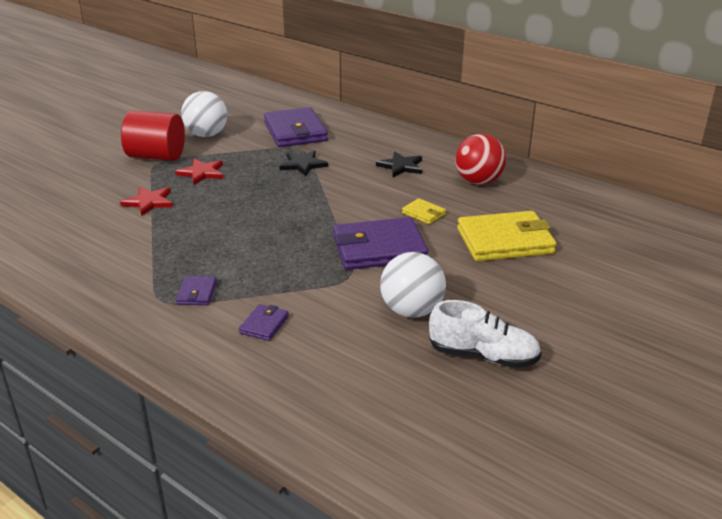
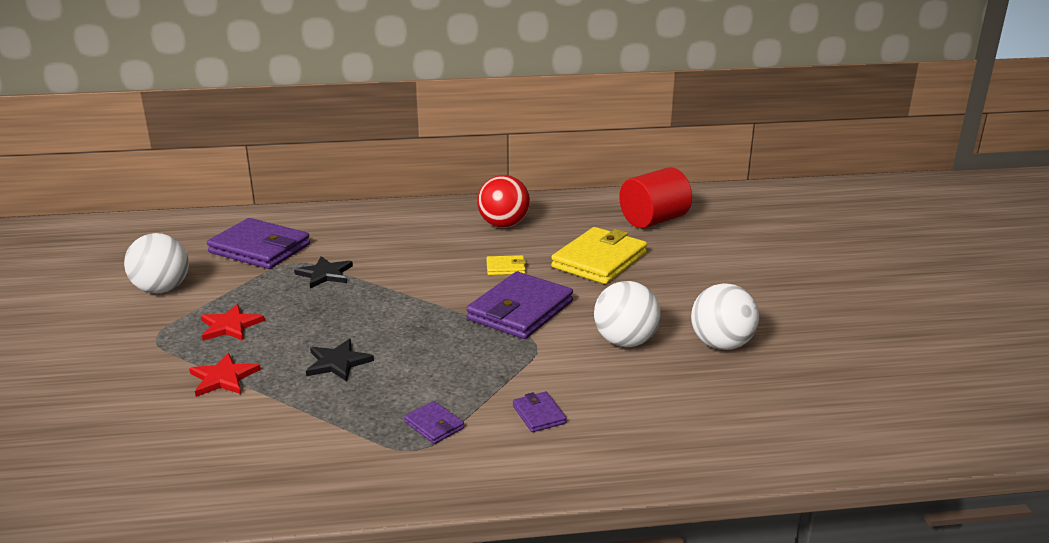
camera: 45 degrees left, 5 degrees down
red cylinder [121,110,185,161] -> red cylinder moved to [619,167,692,229]
black star [376,152,422,177] -> black star moved to [306,339,374,381]
white shoe [429,300,541,368] -> white ball [691,283,759,350]

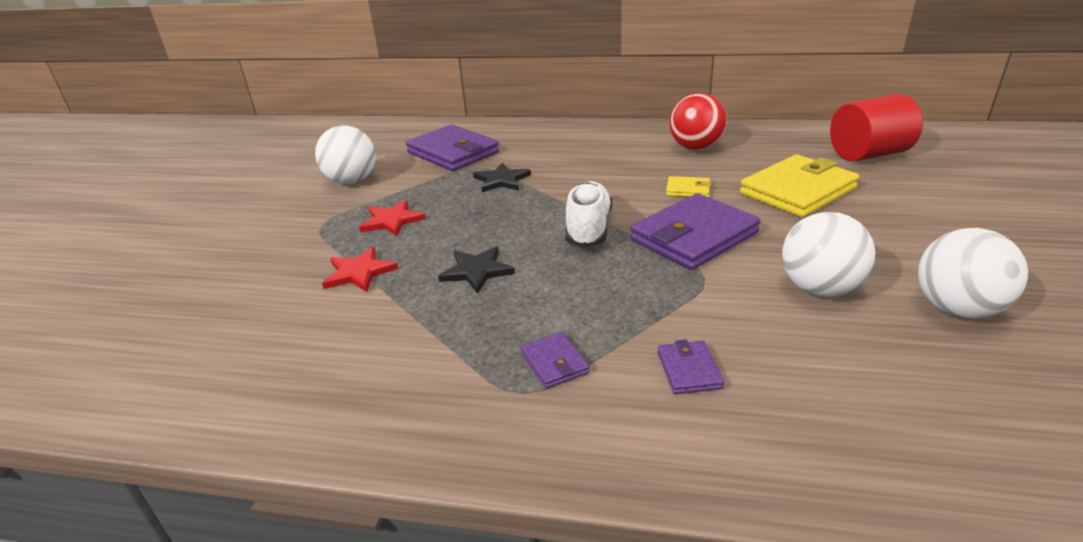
camera: 20 degrees right, 5 degrees up
none -> white shoe [565,181,612,248]

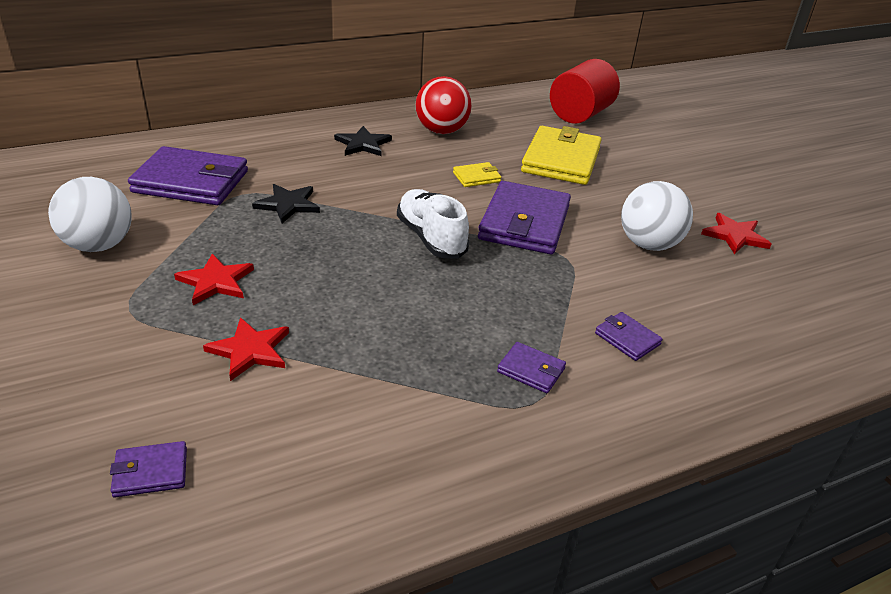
camera: 40 degrees left, 5 degrees up
black star [438,247,515,294] -> black star moved to [334,126,392,156]
white ball [918,228,1028,319] -> red star [701,213,771,254]
none -> purple wallet [110,441,187,497]

